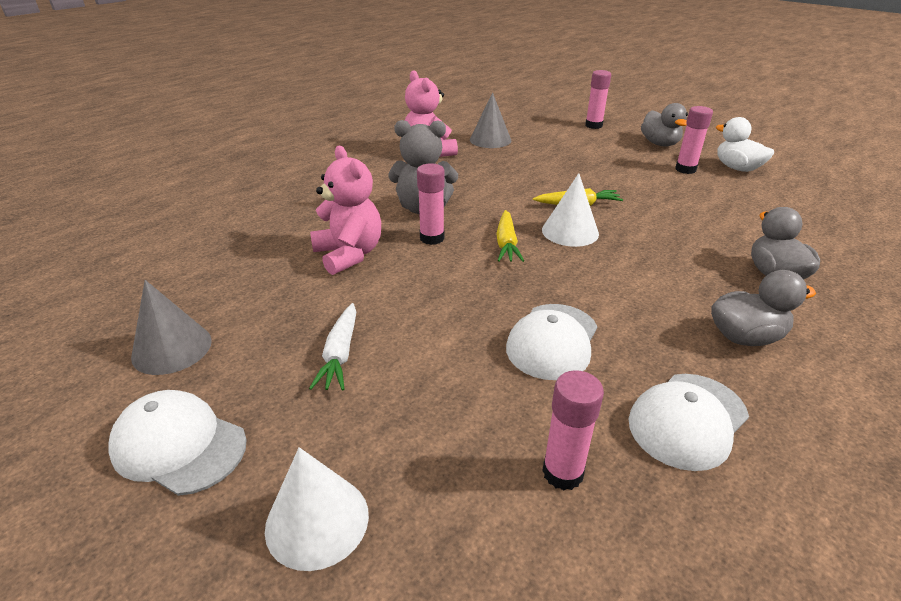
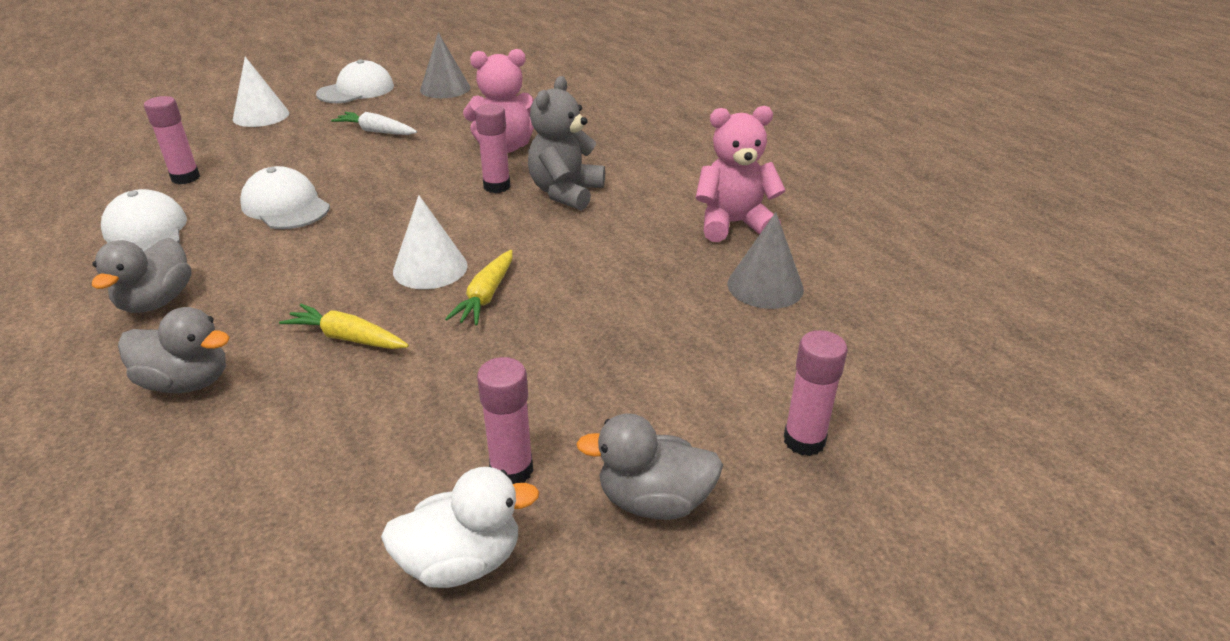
camera: 110 degrees right, 0 degrees up
yellow carrot [496,210,524,262] -> yellow carrot moved to [279,304,409,349]

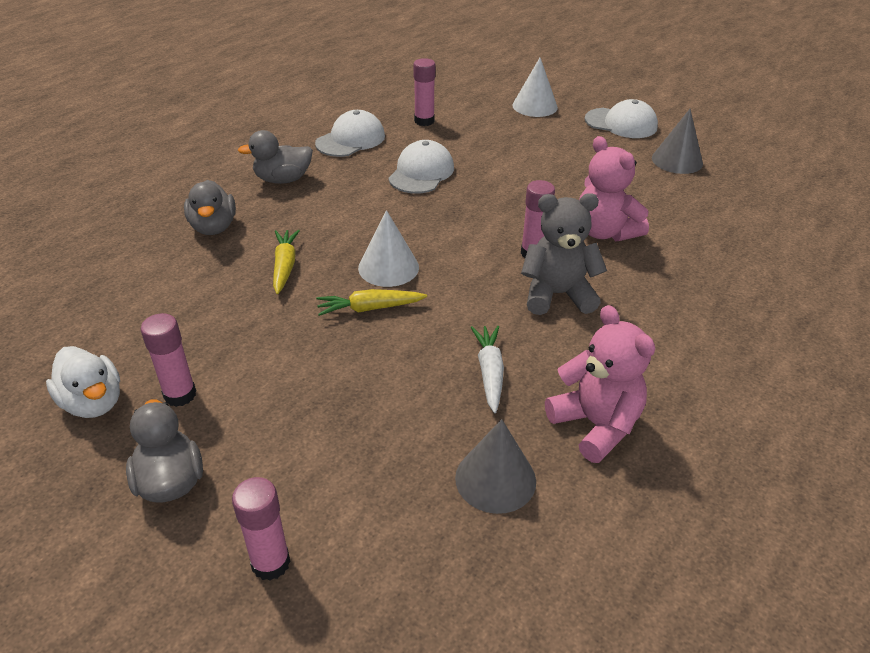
camera: 65 degrees right, 5 degrees up
white carrot [331,112,417,135] -> white carrot moved to [470,326,504,413]

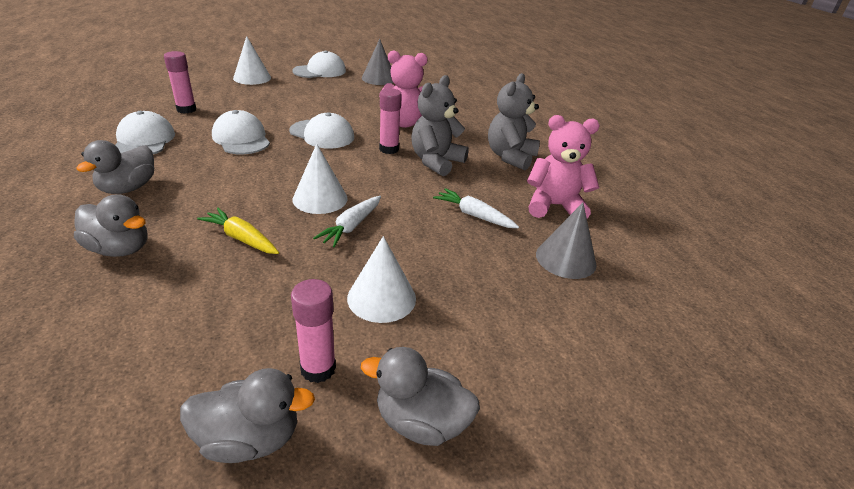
camera: 55 degrees left, 5 degrees down
white duck [46,346,120,418] -> grey duck [180,368,315,463]
pink glue stick [232,477,290,581] -> none
yellow carrot [316,289,427,316] -> white carrot [313,196,381,247]
none -> white cap [289,113,354,149]
none -> white cone [347,236,416,323]
none -> grey teddy bear [488,73,540,170]

